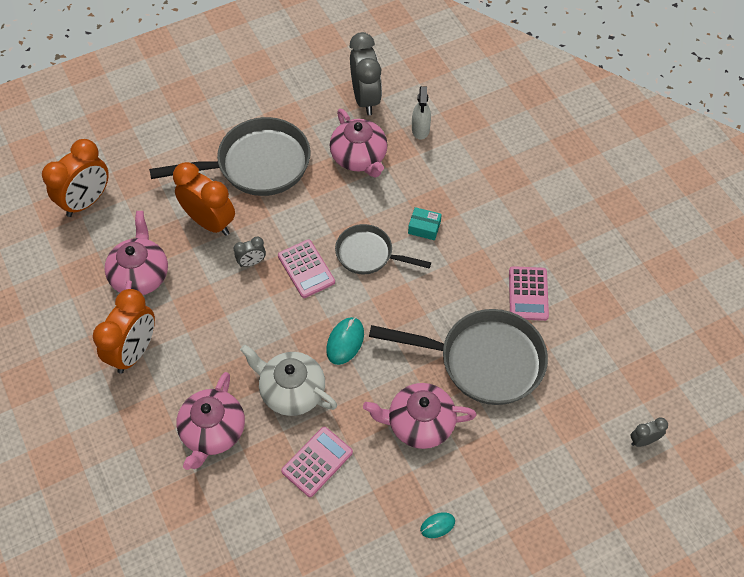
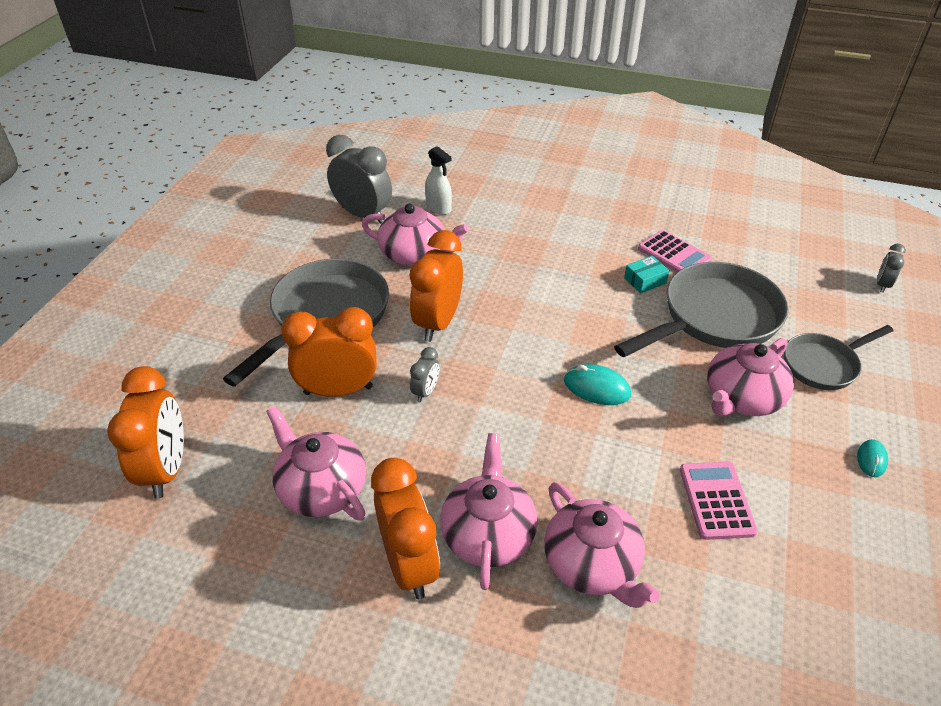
camera: 45 degrees left, 15 degrees down
white teapot [240,344,337,416] -> none
pink calculator [278,239,335,298] -> none
turquoise mouse [326,317,364,365] -> turquoise mouse turned 45 degrees counterclockwise [564,364,631,405]
grey pan [335,224,431,274] -> grey pan moved to [784,325,894,390]
turquoise box [408,207,442,240] -> turquoise box moved to [624,256,669,293]
none -> orange clock [410,230,463,342]
none -> pink teapot [440,433,538,590]

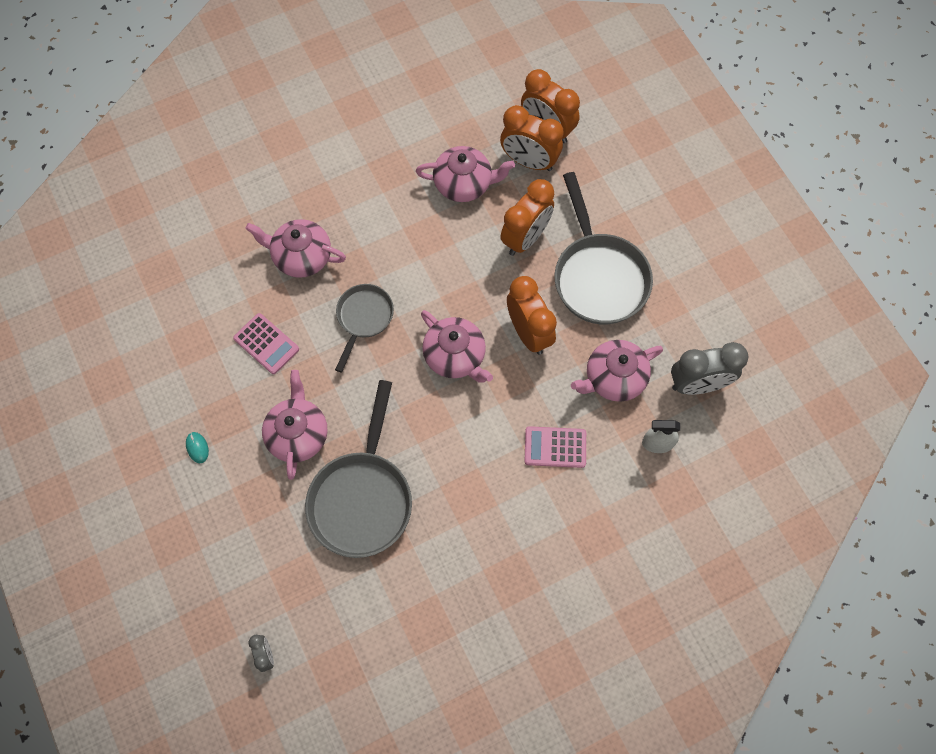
camera: 135 degrees right, 25 degrees up
orange clock [371,458,440,599] -> orange clock moved to [500,105,563,171]
grey clock [410,347,440,402] -> none
pink teapot [440,433,538,590] -> pink teapot moved to [421,310,493,383]
turquoise mouse [564,364,631,405] -> none
turquoise box [624,256,669,293] -> none
pink calculator [638,230,712,272] -> pink calculator moved to [524,426,586,468]
grey pan [784,325,894,390] -> grey pan moved to [335,284,394,373]

